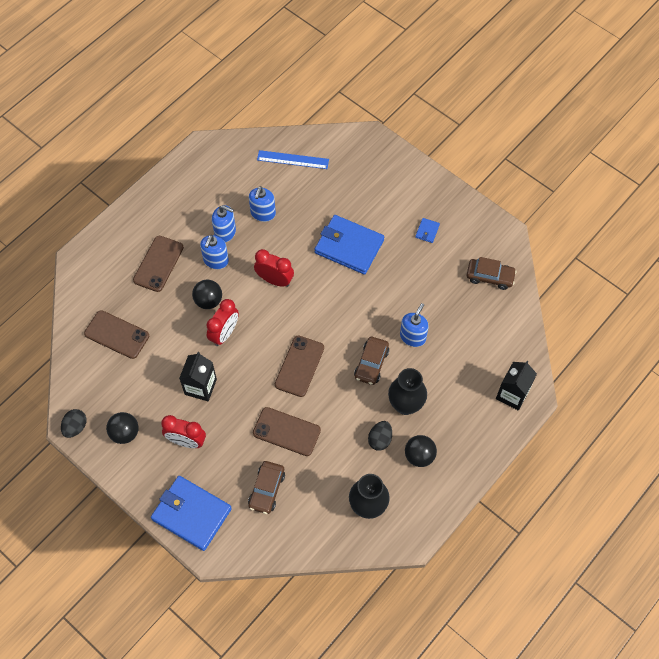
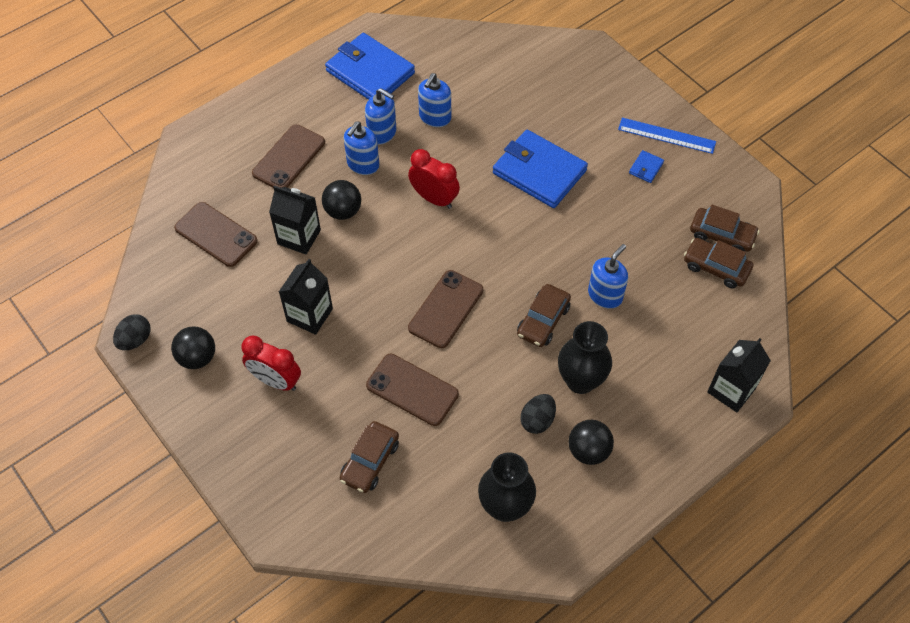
camera: 10 degrees right, 5 degrees down
blue wallet [151,476,232,551] -> blue wallet moved to [325,33,415,100]
red clock [207,299,239,346] -> none
blue ruler [257,150,329,169] -> blue ruler moved to [618,118,716,154]
none -> black carton [269,185,321,255]
none -> brown car [684,238,753,288]

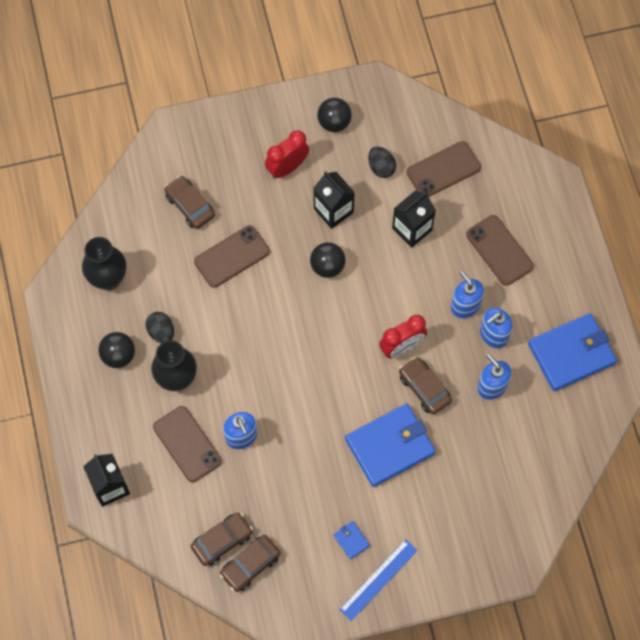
camera: 115 degrees right, 10 degrees up
black egg [113,314,151,350] -> black egg moved to [368,147,396,178]
black ball [322,180,361,220] -> black ball moved to [310,242,346,278]
brown phone [408,270,483,348] -> brown phone moved to [153,406,222,482]
brown car [517,284,571,347] -> brown car moved to [399,357,452,415]

